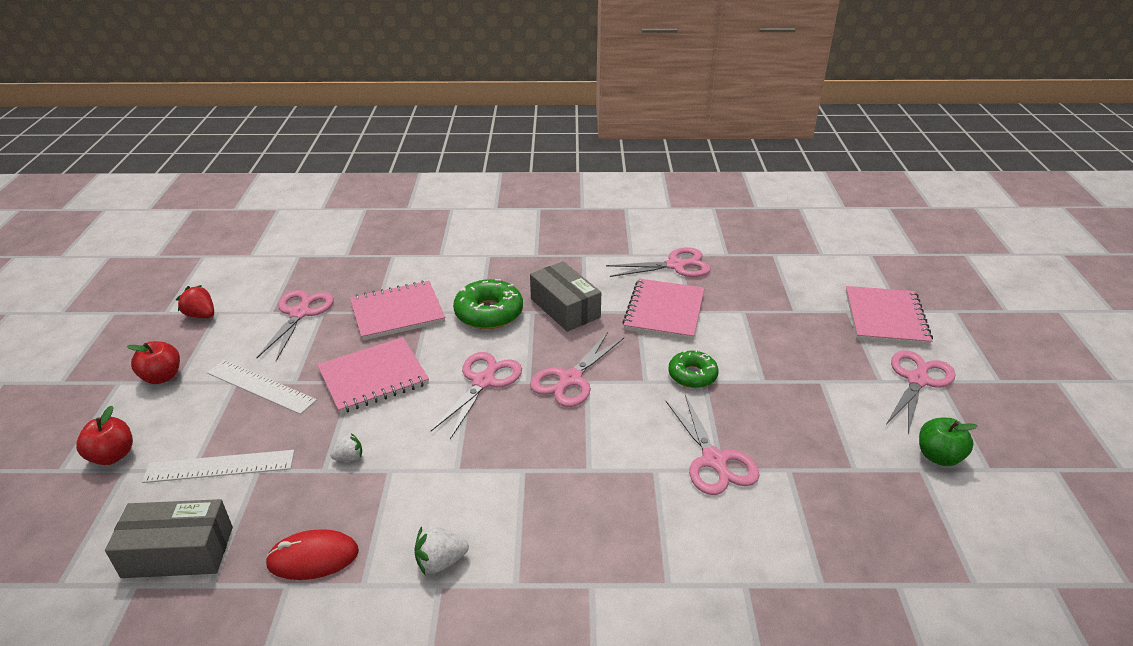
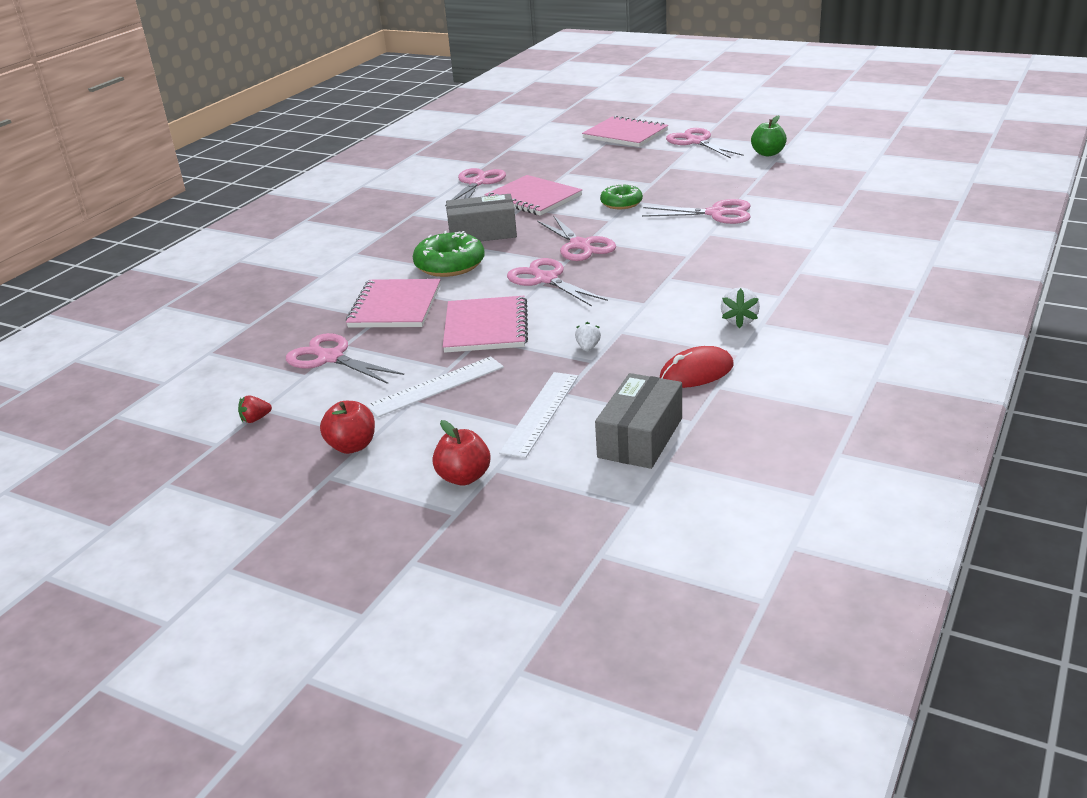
camera: 60 degrees left, 5 degrees down
red strawberry [176,285,214,318] -> red strawberry [238,396,272,423], size x0.66
red mouse [265,529,359,580] -> red mouse turned 45 degrees clockwise [660,346,734,388]

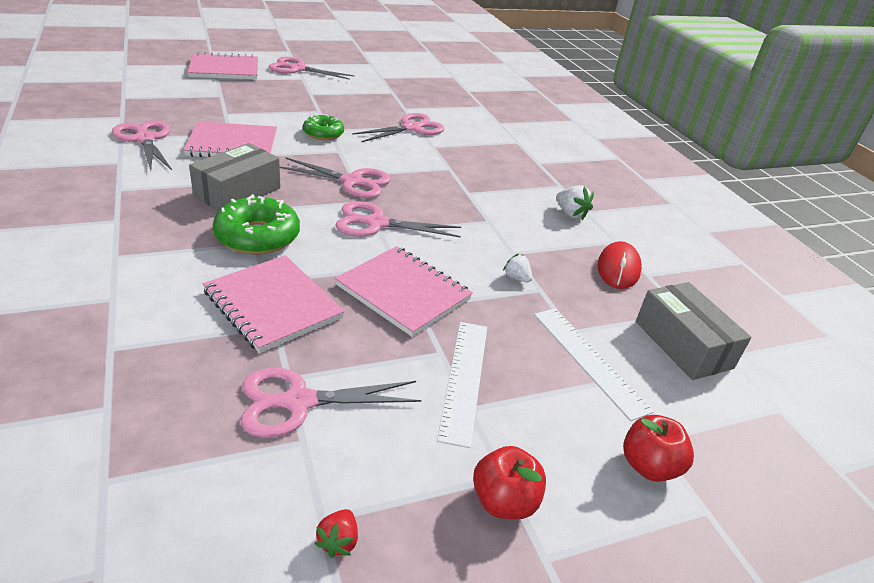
camera: 55 degrees left, 5 degrees up
green apple [751,115,787,156] -> none

